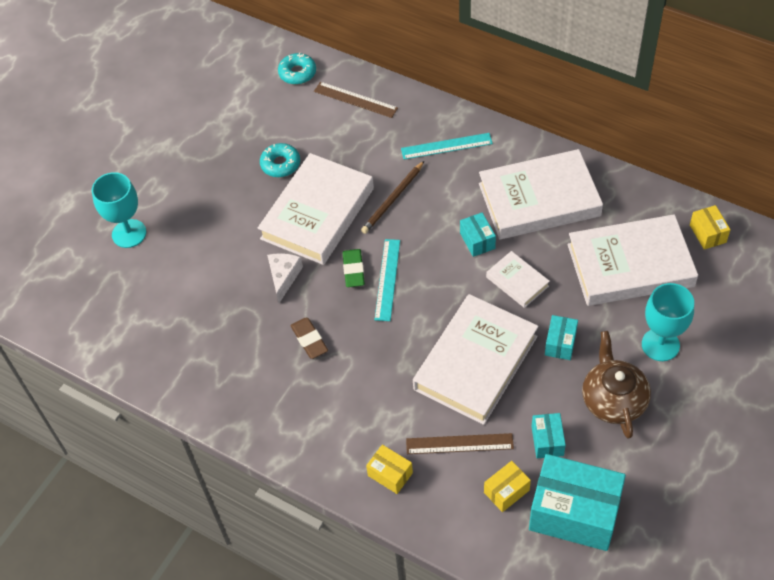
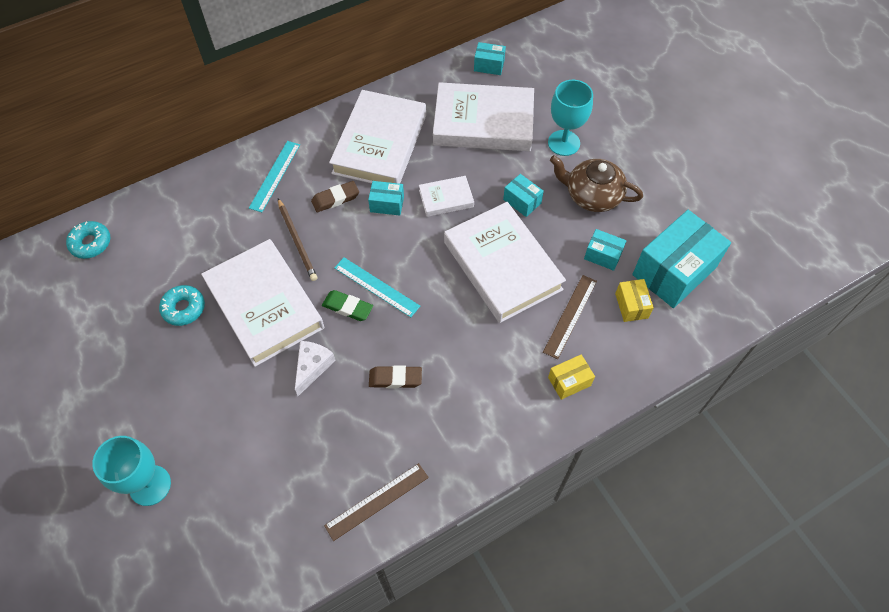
camera: 65 degrees left, 5 degrees up
white cheese [267,253,303,303] -> white cheese turned 75 degrees clockwise [295,341,336,396]
brown ruler [314,82,398,118] -> brown ruler moved to [324,463,429,541]
white book [568,214,698,306] -> white book turned 75 degrees clockwise [433,82,534,151]
yellow box [690,205,730,249] -> turquoise box [474,42,506,75]
none -> brown eraser [311,181,359,212]

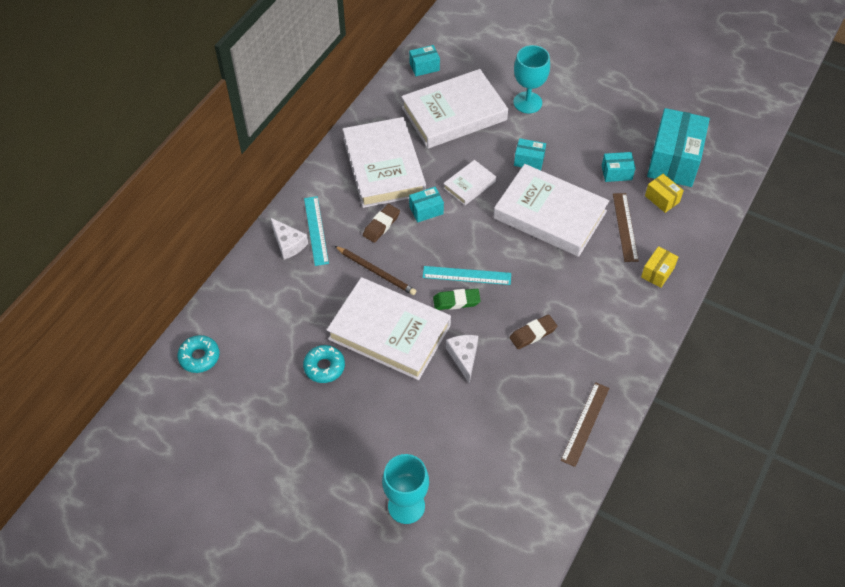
camera: 30 degrees left, 5 degrees down
brown teapot [550,155,643,212] -> none
none -> white cheese [270,218,308,260]

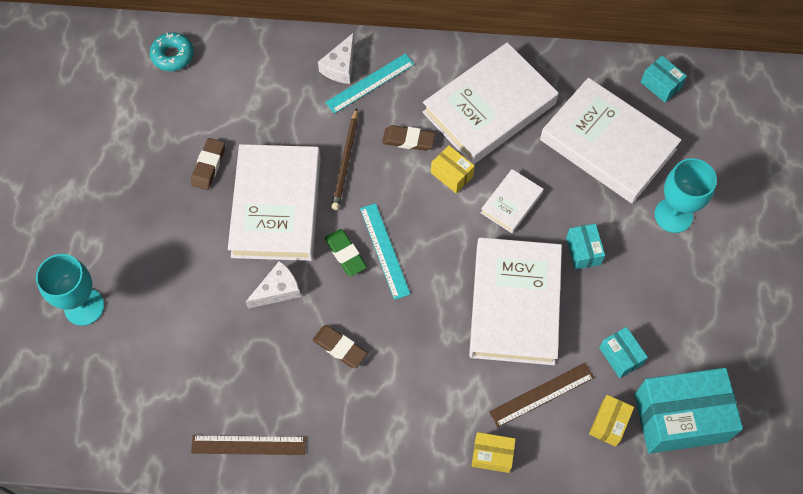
camera: 65 degrees right, 10 degrees up
turquoise donut [303,345,345,383] -> brown eraser [191,138,225,190]
turquoise box [409,187,444,223] -> yellow box [431,145,475,193]
white book [443,160,496,205] -> white book turned 75 degrees counterclockwise [481,169,544,233]

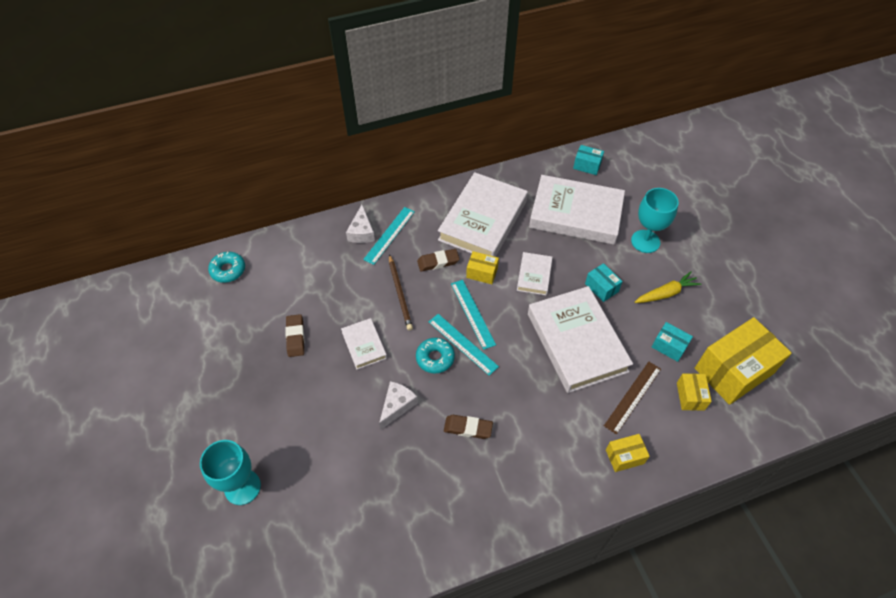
camera: 25 degrees left, 10 degrees down
brown ruler [191,435,306,455] -> none
white book [228,144,321,261] -> white book [341,318,387,370], size x0.48
green eraser [325,229,367,276] -> turquoise donut [416,338,455,373]
turquoise box [634,368,743,454] -> yellow box [695,317,792,405]
none -> turquoise ruler [451,280,496,350]
none -> yellow carrot [635,271,701,303]

